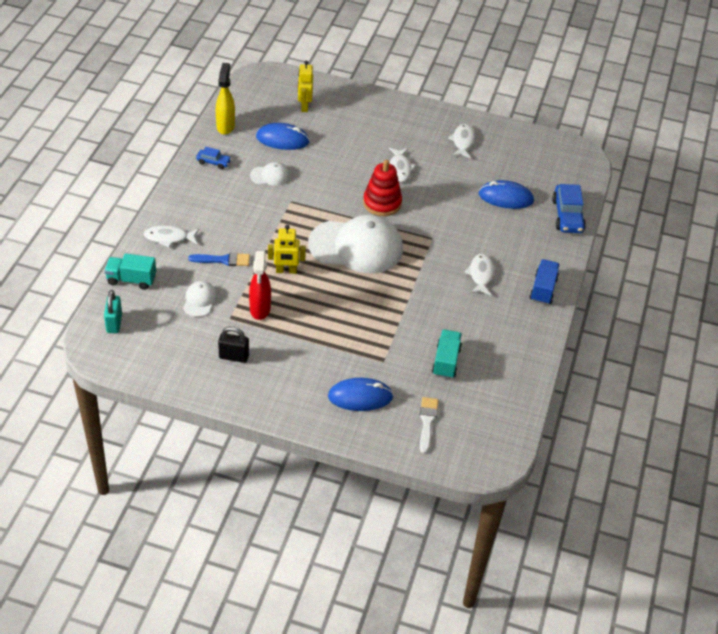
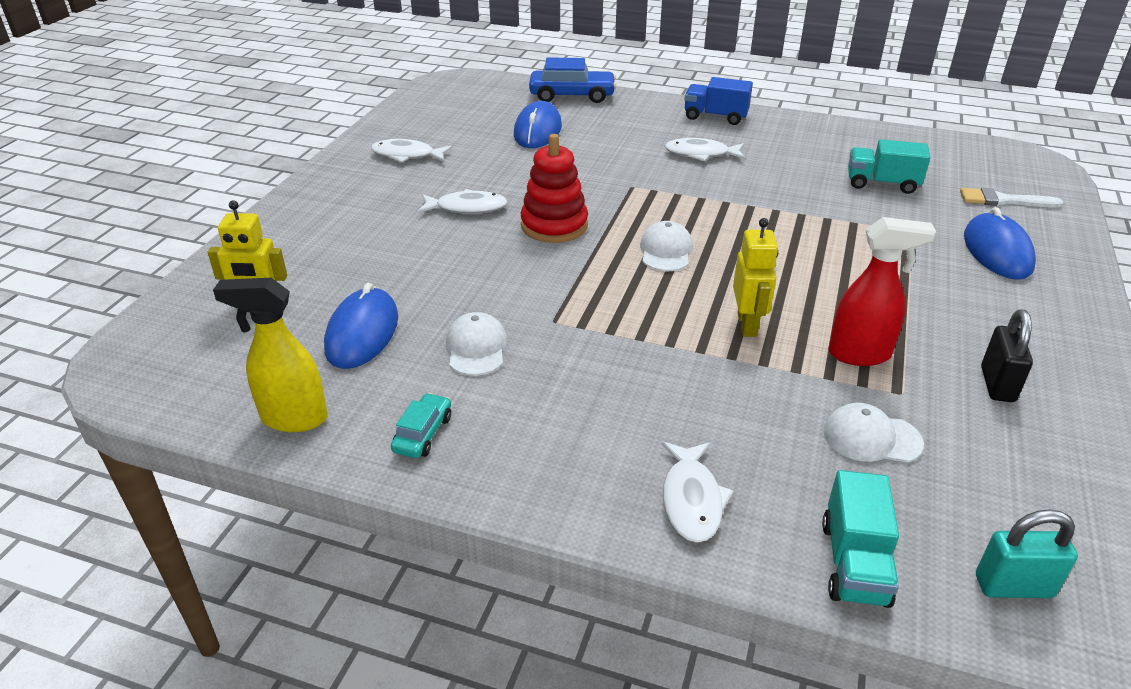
camera: 85 degrees left, 10 degrees down
blue brush [188,252,250,266] -> none
blue car [196,147,232,169] -> turquoise car [391,393,451,458]
white cap [308,215,403,273] -> white cap [640,221,693,271], size x0.44

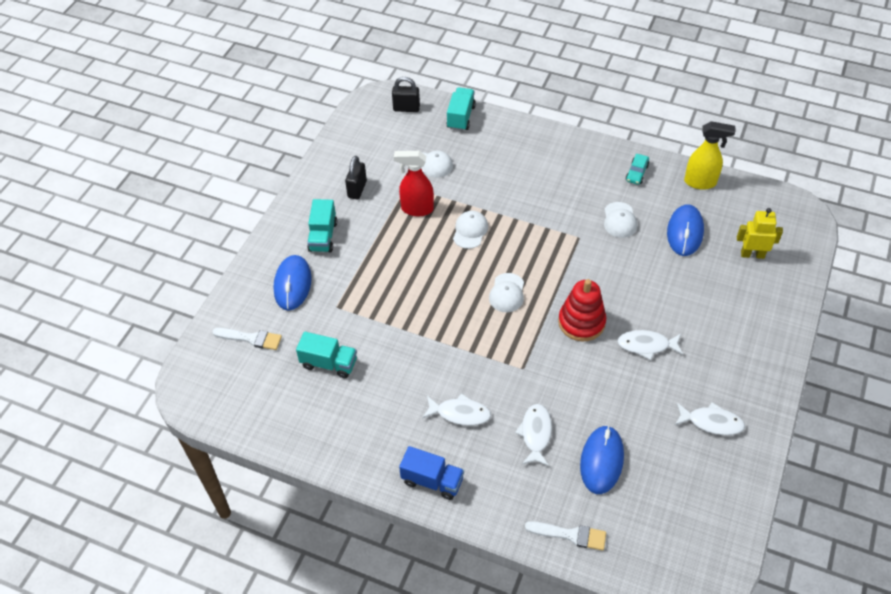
camera: 175 degrees left, 15 degrees up
blue car [529,57,616,103] -> white brush [525,521,606,551]
white fish [661,442,733,543] -> white fish moved to [515,404,552,466]
yellow robot [733,218,778,337] -> white cap [453,211,488,249]
turquoise padlock [976,509,1078,598] -> black padlock [392,77,420,112]
none -> turquoise truck [307,199,337,253]

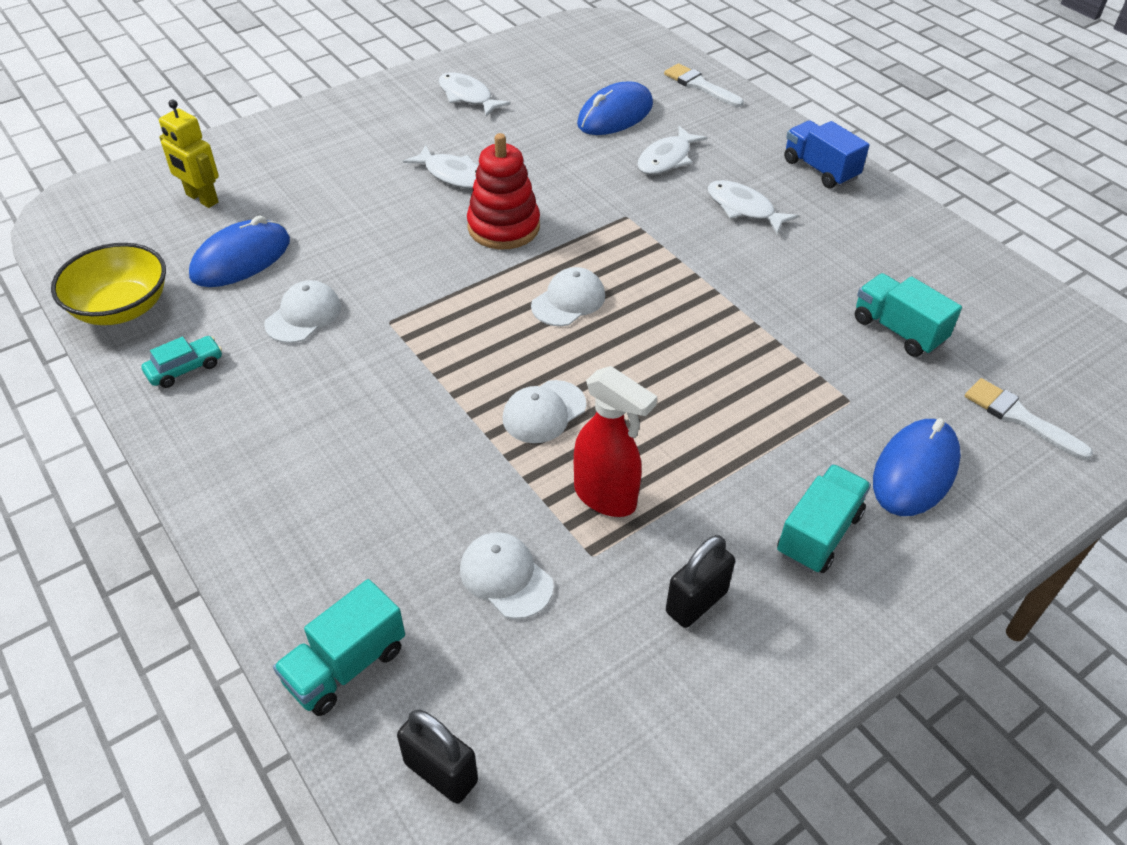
camera: 150 degrees left, 5 degrees down
yellow spray bottle [684,121,735,190] -> yellow bowl [51,243,166,325]

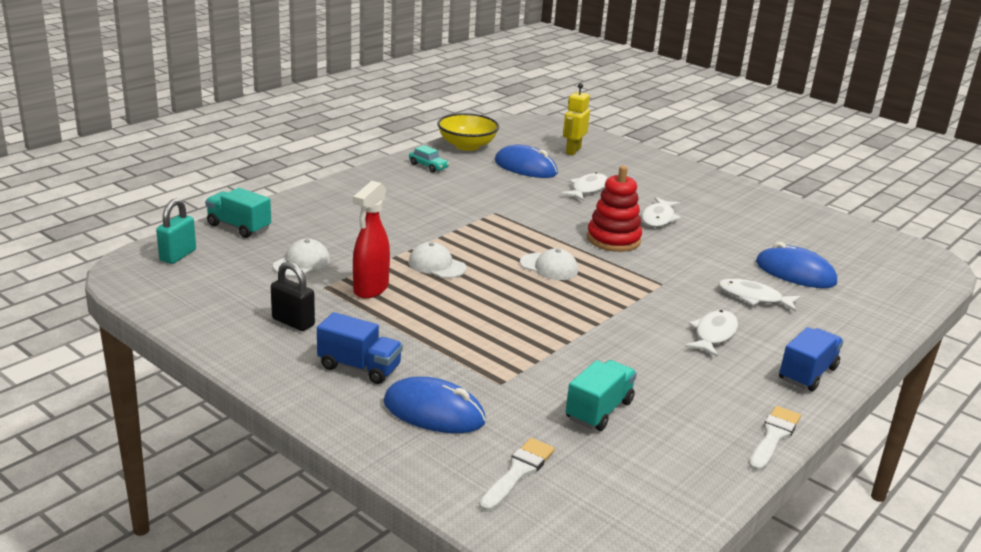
camera: 75 degrees right, 20 degrees down
white cap [264,280,341,343] -> none
black padlock [397,709,478,804] -> turquoise padlock [156,199,196,264]
white fish [438,72,511,116] -> white fish moved to [561,172,608,201]
white brush [664,63,744,107] -> white brush moved to [749,406,801,471]
turquoise truck [777,464,871,573] -> blue truck [317,312,403,384]

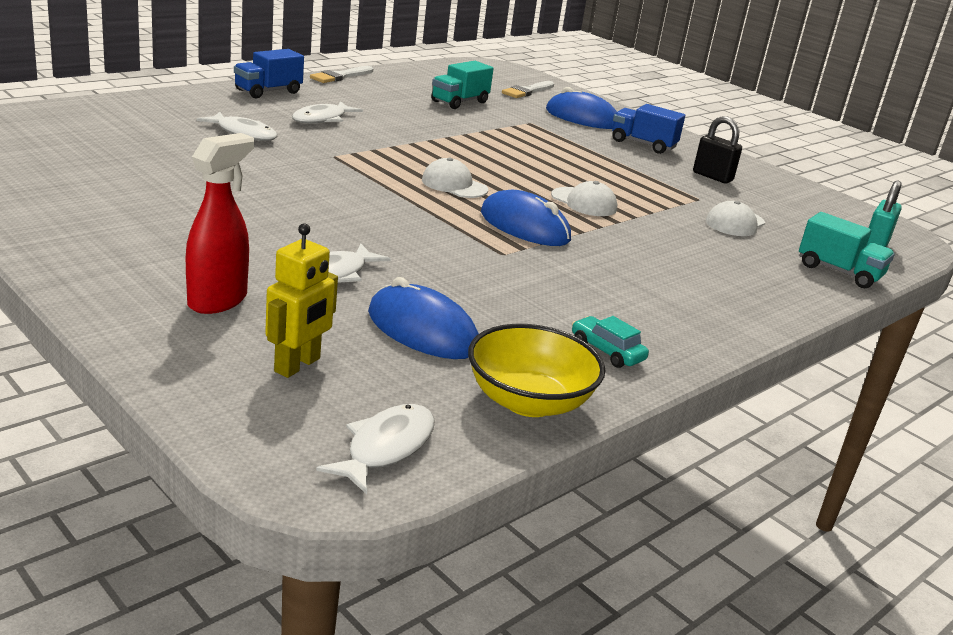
camera: 175 degrees left, 0 degrees up
red spray bottle [353,181,390,298] -> red spray bottle moved to [186,133,254,314]
red stacking toy [587,166,642,252] -> none
white fish [642,197,681,227] -> white fish moved to [316,404,435,494]
blue mouse [756,242,837,288] -> blue mouse moved to [481,190,571,246]

